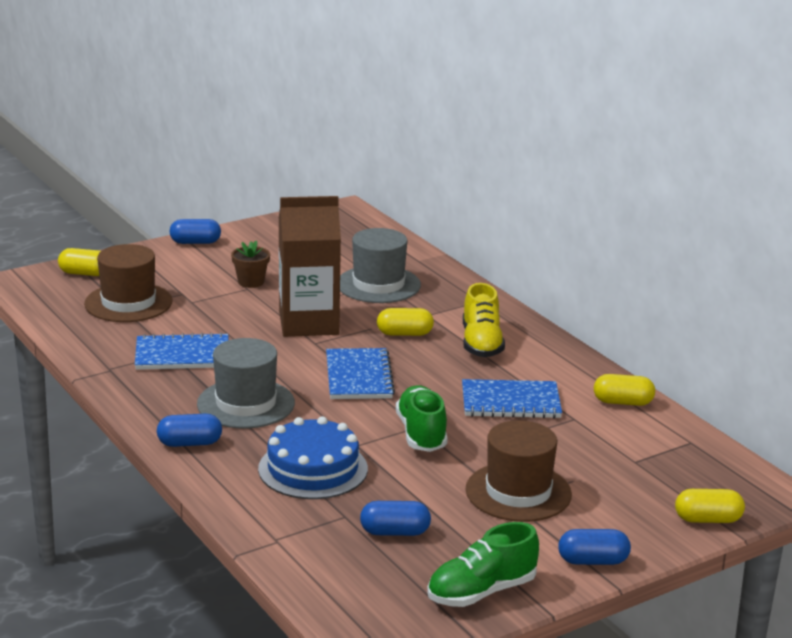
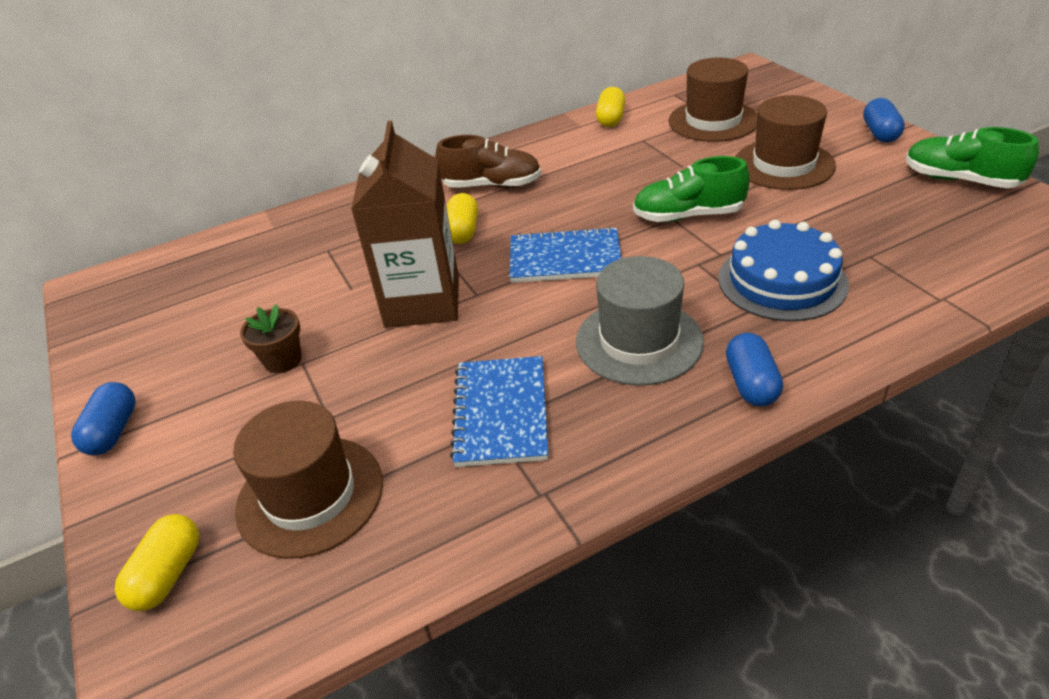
camera: 80 degrees left, 15 degrees up
grey hat [340,228,421,303] -> none
blue capsule [360,501,431,536] -> none
green shoe [427,522,539,607] -> green shoe turned 150 degrees clockwise [906,127,1039,188]
blue notebook [462,379,562,418] -> none
yellow shoe [463,283,505,357] -> brown shoe [435,135,541,188]
yellow capsule [675,489,745,523] -> none
none -> brown hat [668,58,757,142]

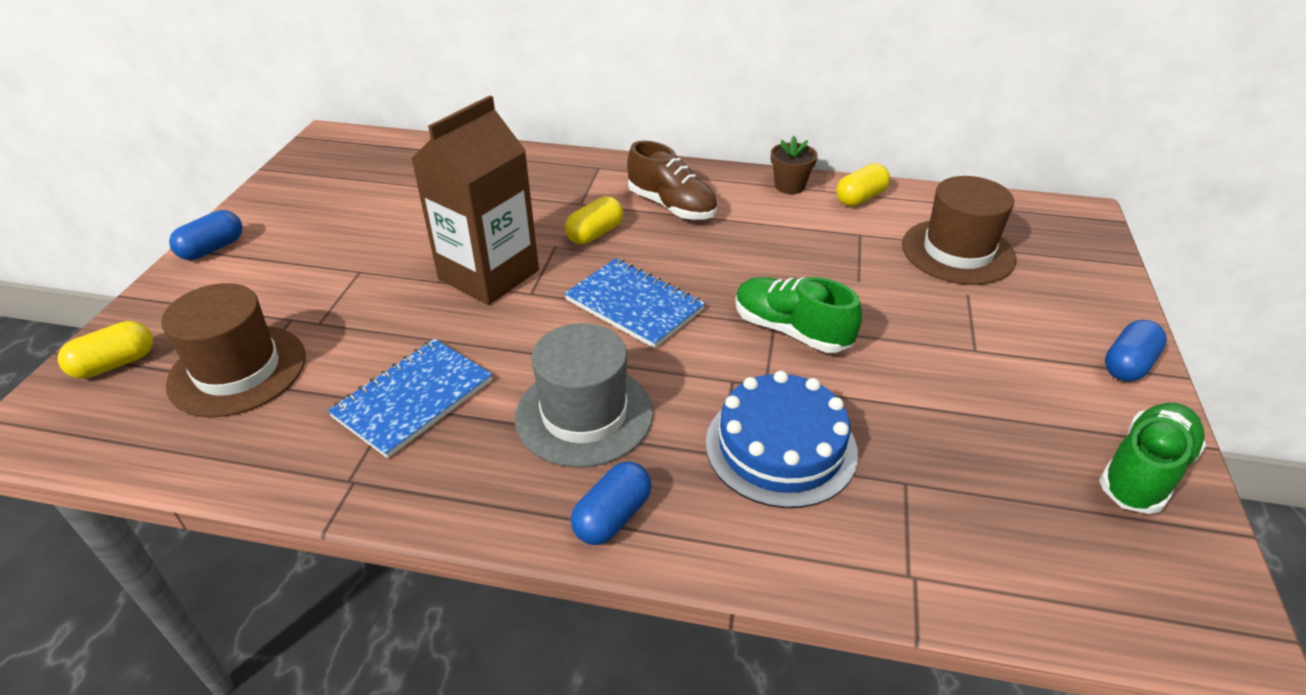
camera: 35 degrees right, 0 degrees up
brown flower pot [240,304,302,373] -> brown flower pot moved to [771,136,817,194]
brown hat [735,95,836,190] -> none
green shoe [906,127,1039,188] -> green shoe turned 60 degrees clockwise [1099,403,1206,514]

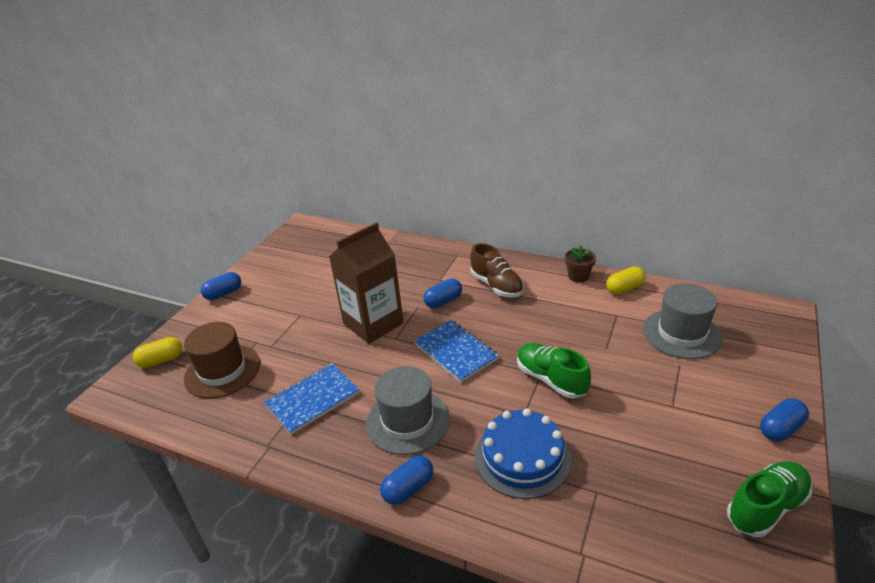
camera: 15 degrees right, 5 degrees down
yellow capsule [565,196,623,244] -> blue capsule [423,279,462,308]
brown hat [902,176,1016,285] -> grey hat [643,283,723,359]

